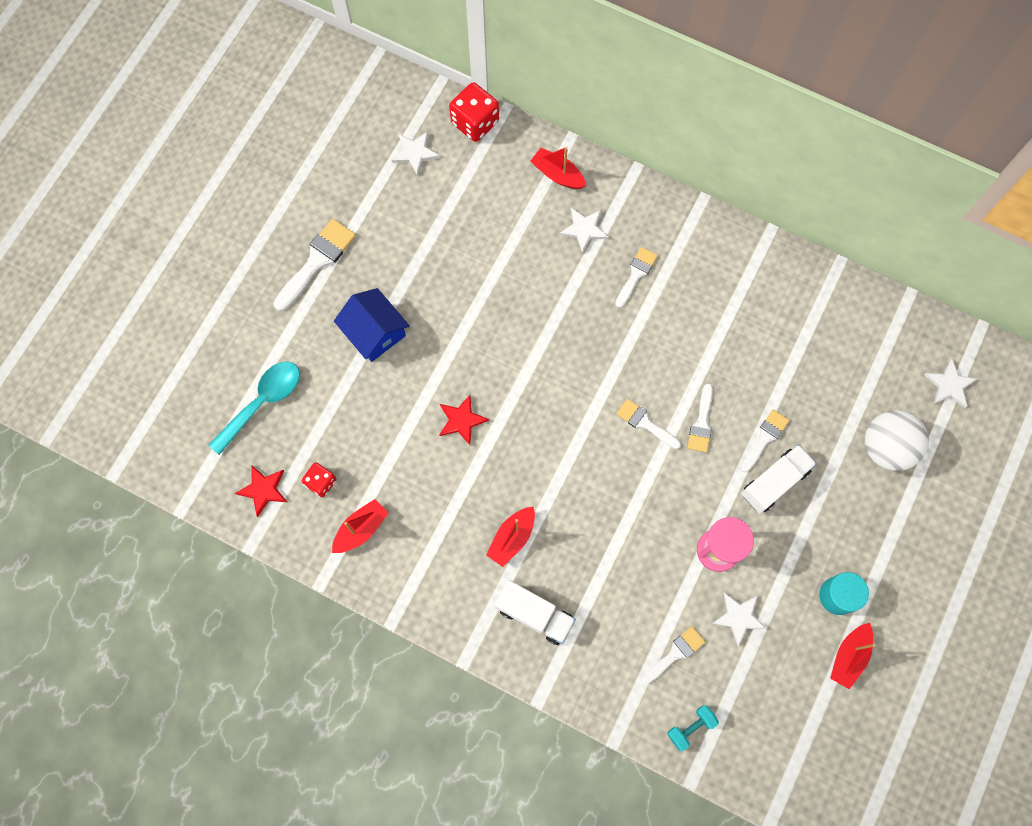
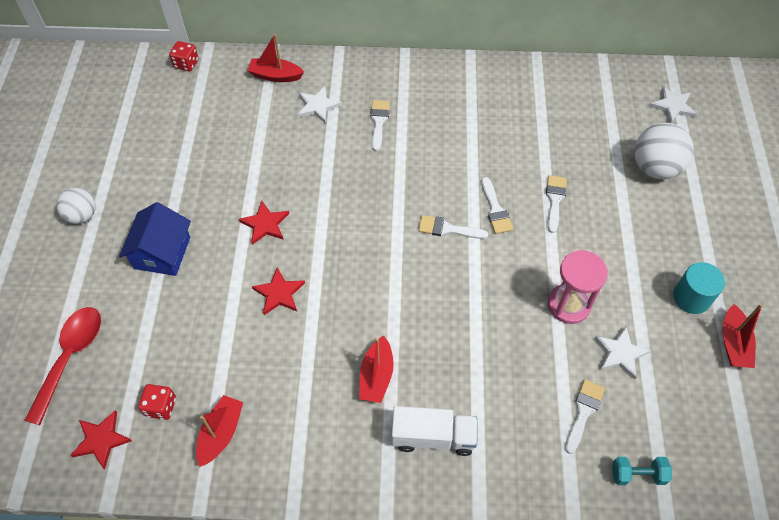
camera: 25 degrees left, 15 degrees down
turquoise spoon [209,361,300,455] -> red spoon [24,307,101,425]
white brush [274,219,356,311] -> white ball [56,188,96,224]
blue house [334,288,410,362] -> blue house turned 75 degrees clockwise [119,202,191,276]
white star [392,131,440,176] -> none
red dice [449,83,499,142] -> red dice [169,41,199,72], size x0.60
turquoise dumbbell [667,705,719,751] -> turquoise dumbbell turned 60 degrees clockwise [613,457,672,485]
white truck [741,444,817,514] -> none
none -> red star [239,201,289,245]

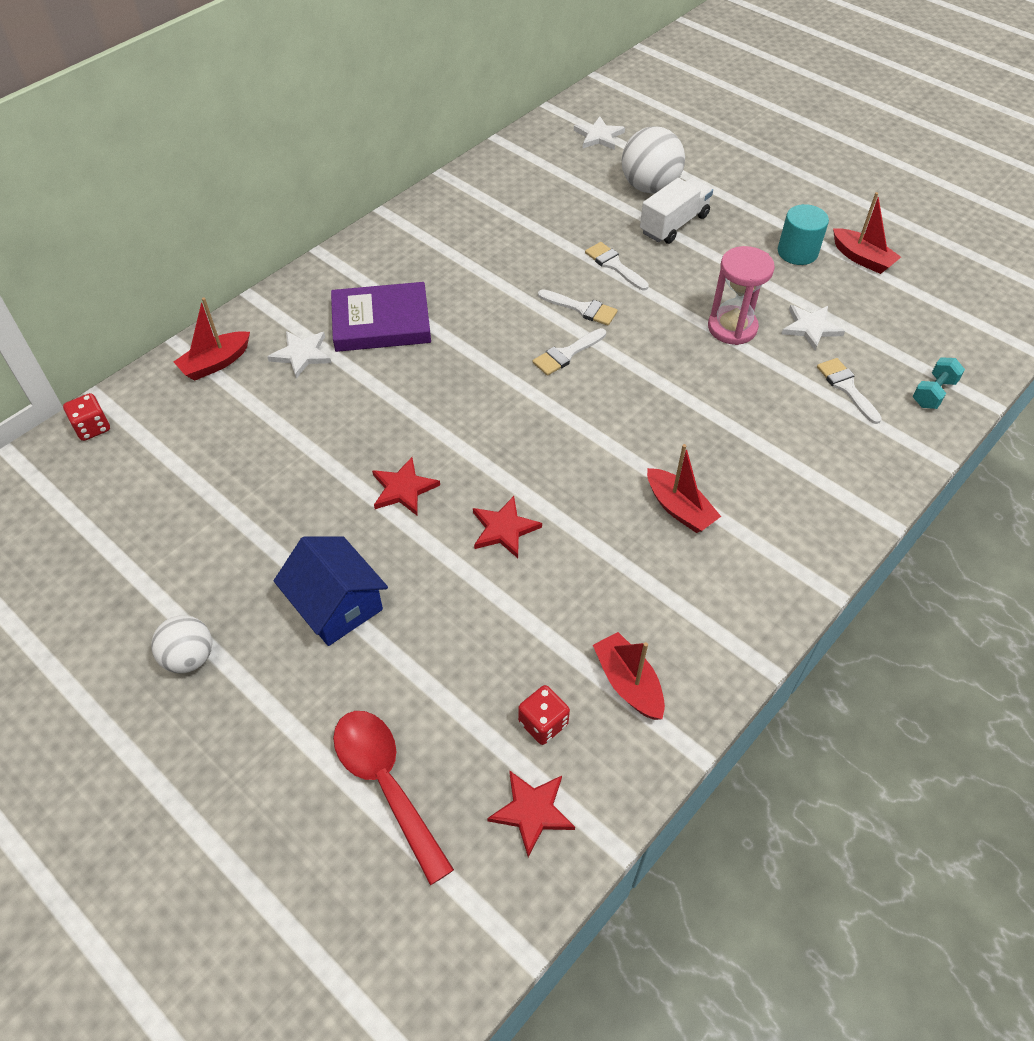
camera: 50 degrees left, 5 degrees down
white brush [370,100,390,151] -> purple book [331,282,431,352]
white truck [392,406,478,456] -> white truck moved to [640,178,713,244]

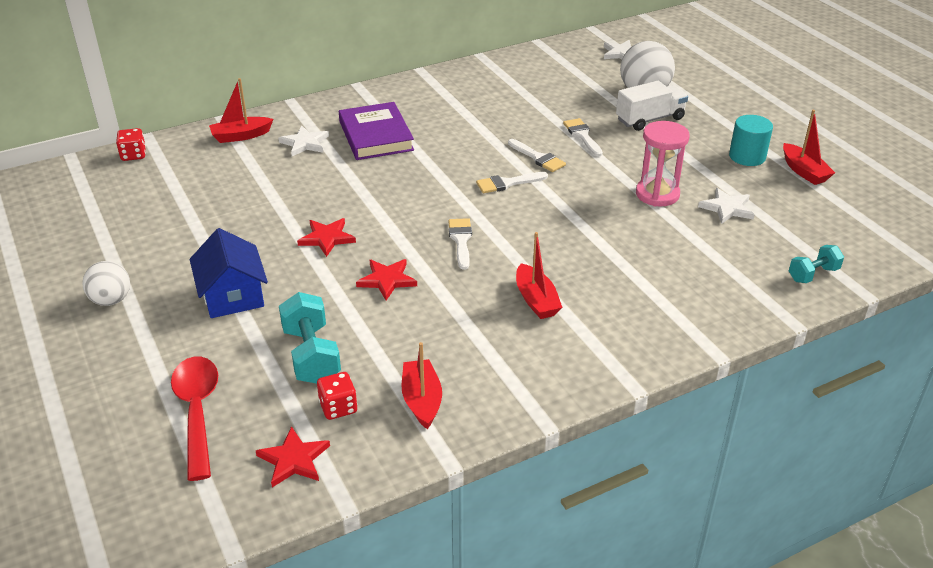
camera: 20 degrees right, 15 degrees down
purple book [331,282,431,352] -> purple book turned 60 degrees clockwise [339,102,414,160]
white brush [817,358,882,424] -> white brush moved to [448,218,472,270]
none -> turquoise dumbbell [279,292,341,384]

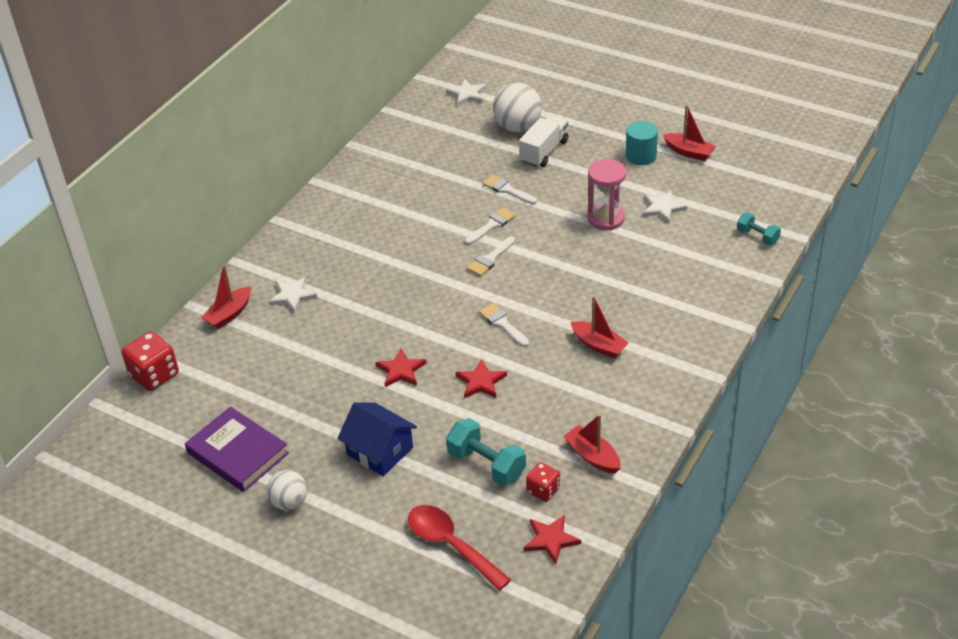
camera: 30 degrees left, 5 degrees up
red dice [116,128,146,161] -> red dice [122,331,179,391], size x1.66
purple book [339,102,414,160] -> purple book moved to [185,406,289,492]
white brush [508,139,566,172] -> white brush turned 60 degrees counterclockwise [465,207,516,245]
turquoise dumbbell [789,245,844,283] -> turquoise dumbbell turned 75 degrees counterclockwise [737,212,781,245]

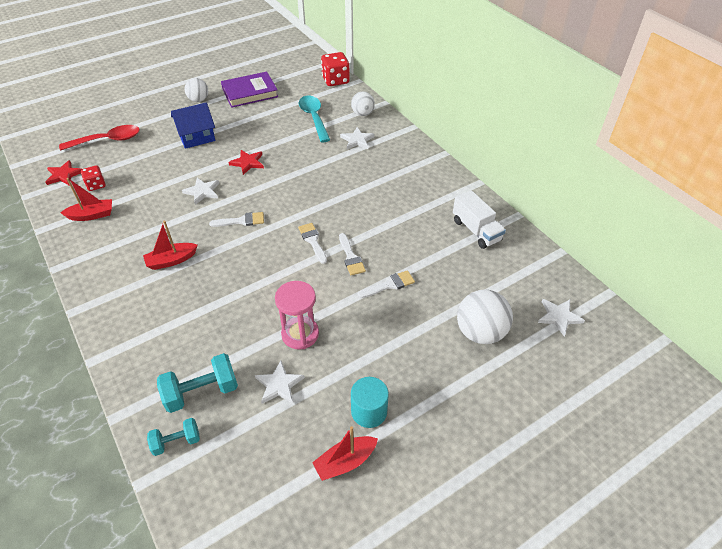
camera: 115 degrees right, 5 degrees up
red boat [201,265,251,329] -> white ball [351,91,375,116]
turquoise dumbbell [446,418,526,486] -> turquoise dumbbell moved to [157,353,238,413]
red star [455,359,507,398] -> white star [182,177,219,205]
white truck [519,115,568,167] -> white truck moved to [453,190,506,249]
none -> turquoise spoon [299,96,330,142]

